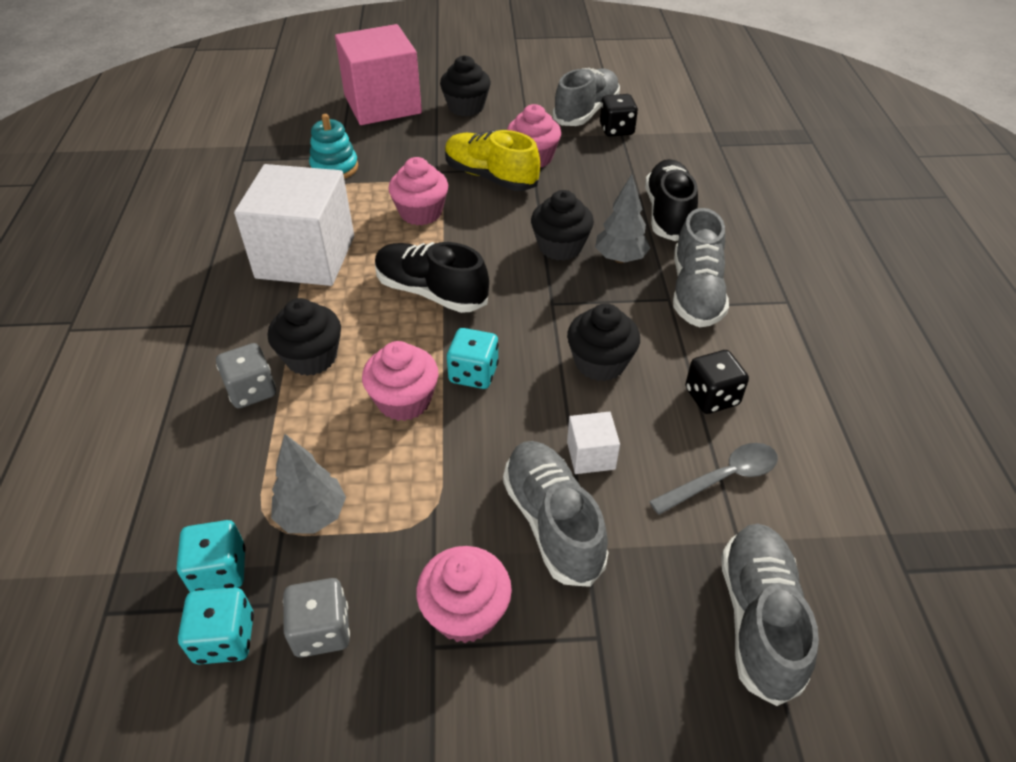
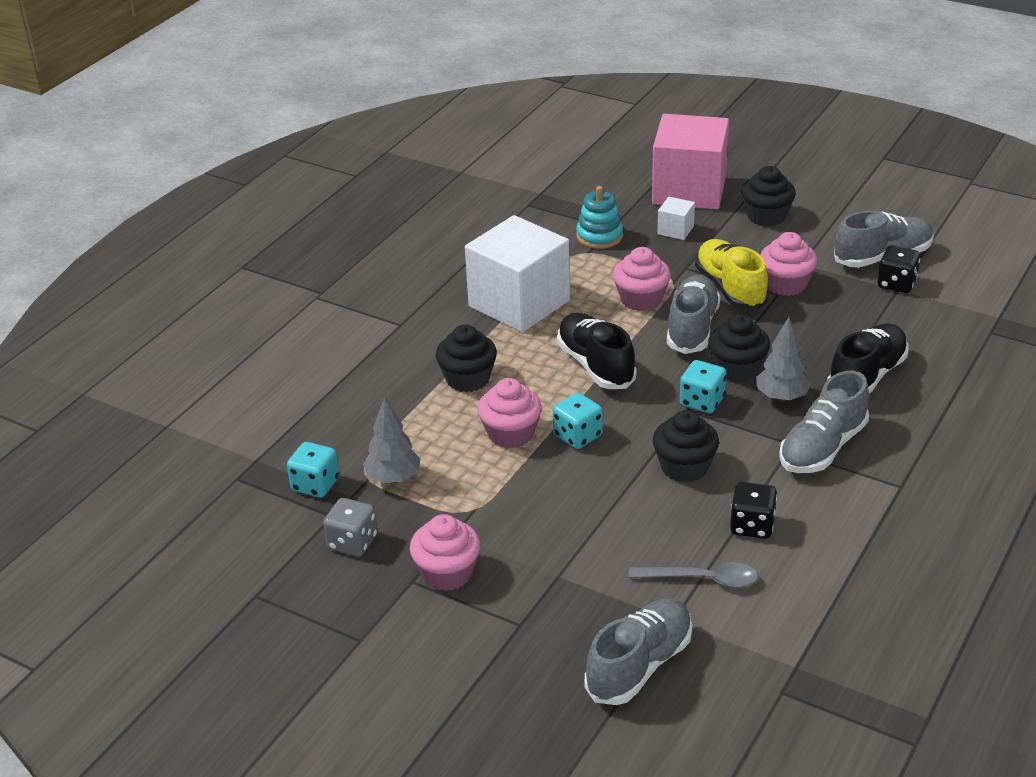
camera: 35 degrees right, 10 degrees down
turquoise dice [178,588,254,664] -> turquoise dice moved to [680,360,727,413]
grey dice [216,343,276,409] -> none
grey shoe [503,441,609,587] -> grey shoe moved to [667,275,721,354]
white cube [567,412,620,474] -> white cube moved to [658,197,695,240]

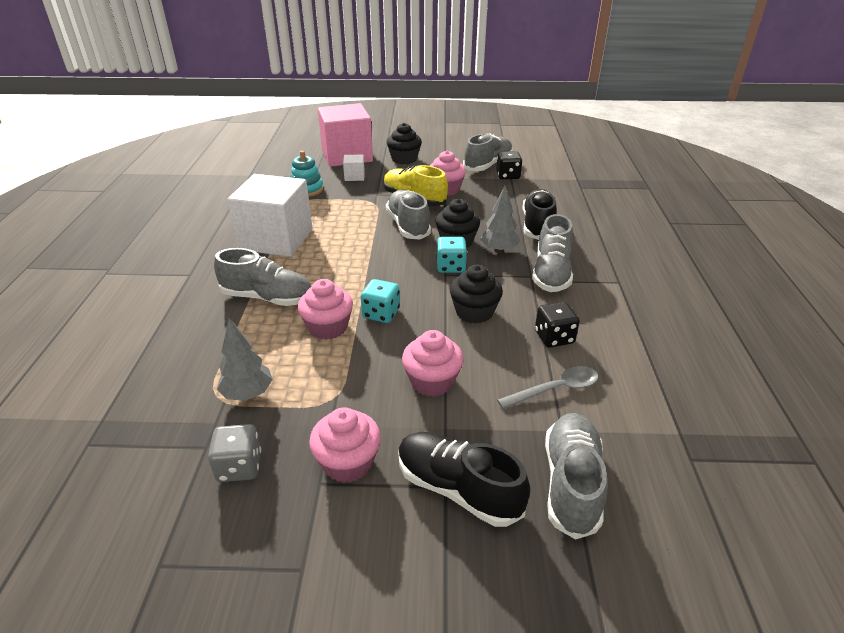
camera: 30 degrees left, 0 degrees up
turquoise dice [287,442,339,498] -> none
black cupcake [436,325,497,392] -> grey shoe [214,248,312,306]
black shoe [557,313,637,389] -> black shoe moved to [398,432,530,527]
pink cupcake [613,247,671,311] -> pink cupcake moved to [402,330,463,397]

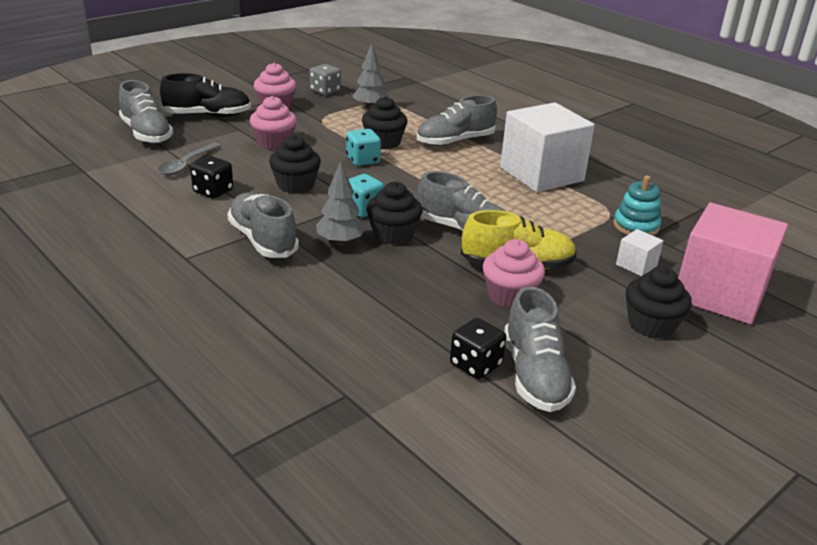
camera: 135 degrees right, 5 degrees down
pink cupcake [298,279,353,340] -> black cupcake [362,96,408,149]
black shoe [522,189,557,240] -> none

